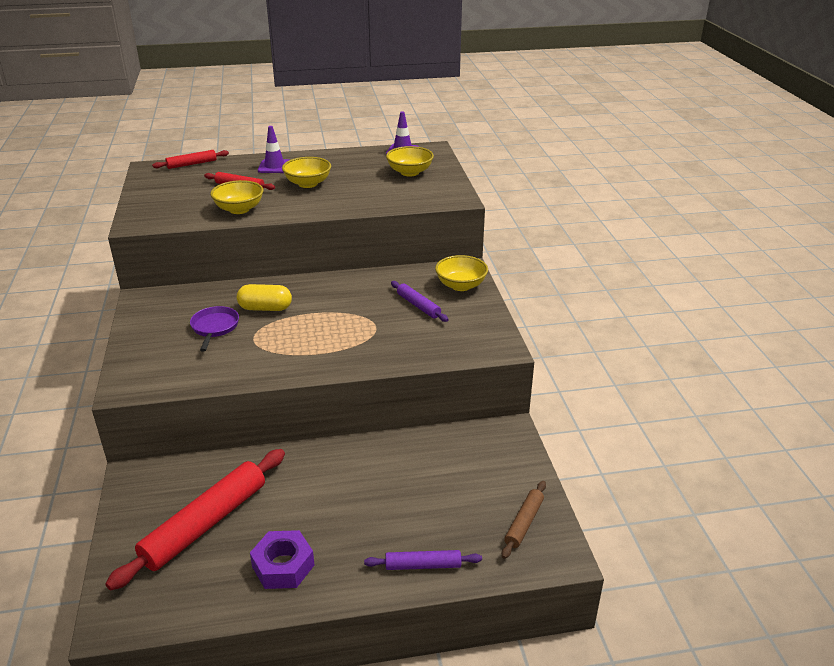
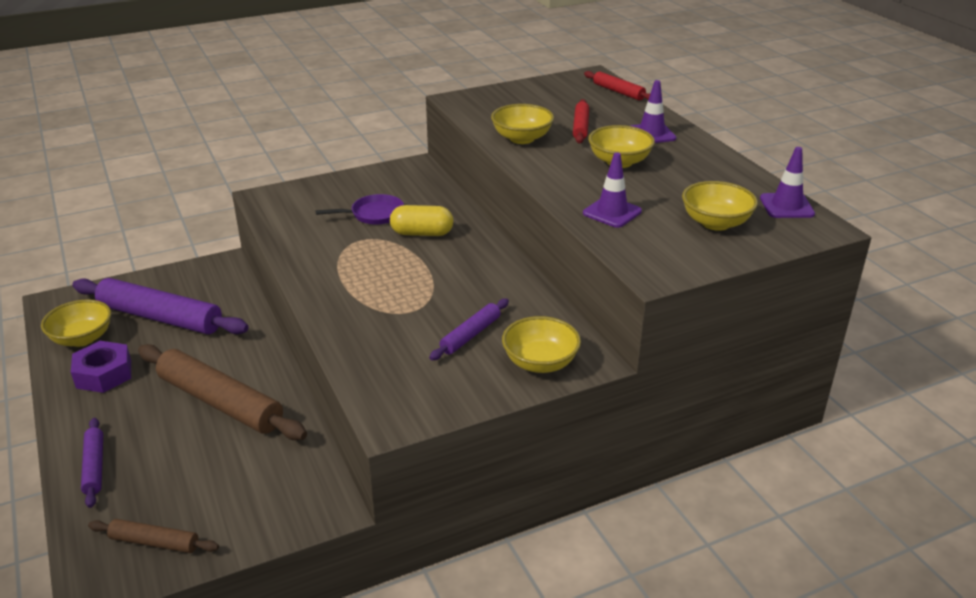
camera: 75 degrees right, 0 degrees up
red rolling pin [105,449,285,591] -> purple rolling pin [72,278,249,334]
yellow capsule [237,284,292,311] -> yellow capsule turned 75 degrees counterclockwise [390,205,453,236]
none -> yellow bowl [41,300,111,347]
none -> brown rolling pin [138,344,307,440]
none -> purple traffic cone [583,152,642,228]

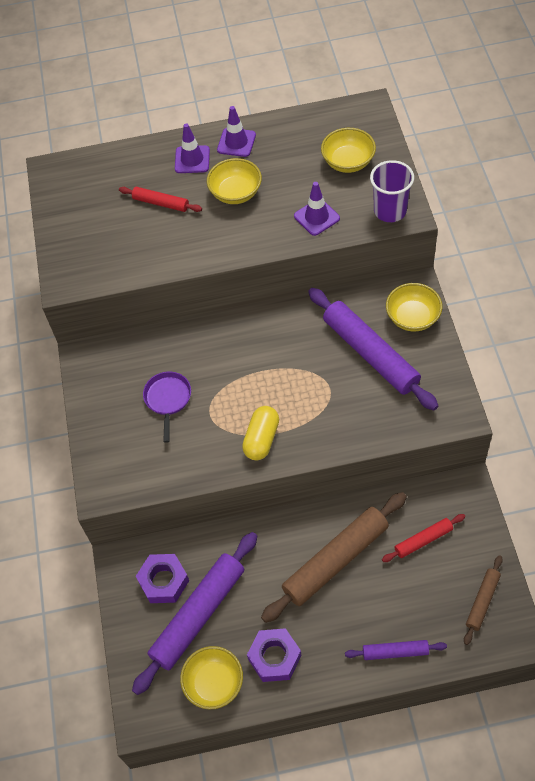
camera: 70 degrees left, 25 degrees up
yellow capsule [390,205,453,236] -> yellow capsule moved to [242,406,279,460]
purple rolling pin [429,298,509,360] -> purple rolling pin [308,288,438,411], size x1.99
yellow bowl [491,104,554,144] -> none
red rolling pin [584,71,650,100] -> red rolling pin moved to [382,514,465,562]
purple traffic cone [760,147,815,218] -> purple traffic cone moved to [217,106,256,157]
none -> purple nut [136,554,189,603]
none -> purple cup [370,160,414,222]

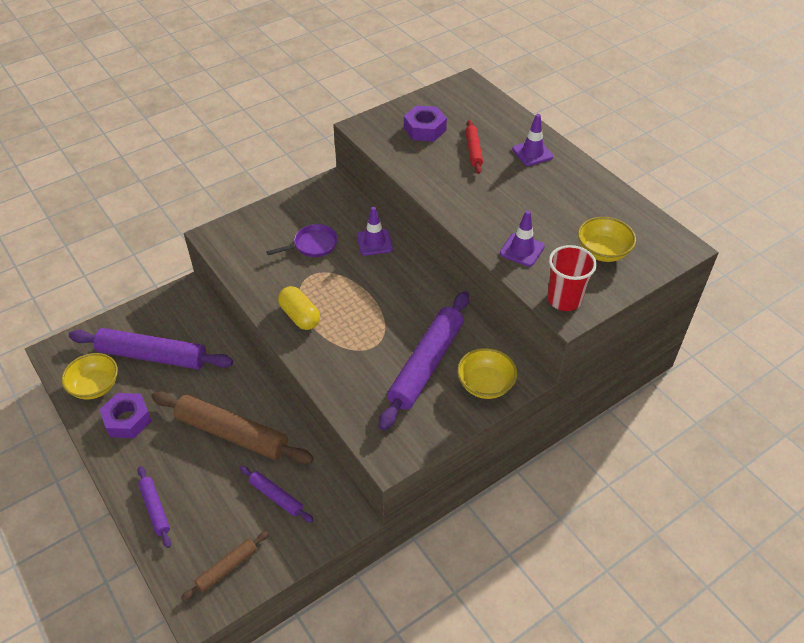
camera: 60 degrees right, 10 degrees down
purple nut [136,554,189,603] -> purple nut moved to [404,105,447,142]
yellow bowl [207,158,262,204] -> none
purple traffic cone [217,106,256,157] -> purple traffic cone moved to [357,207,393,256]
yellow capsule [242,406,279,460] -> yellow capsule turned 60 degrees clockwise [278,286,320,330]
purple cup [370,160,414,222] -> red cup [547,245,597,311]
red rolling pin [382,514,465,562] -> purple rolling pin [239,466,313,523]
brown rolling pin [464,555,503,645] -> brown rolling pin turned 45 degrees counterclockwise [181,531,269,601]

